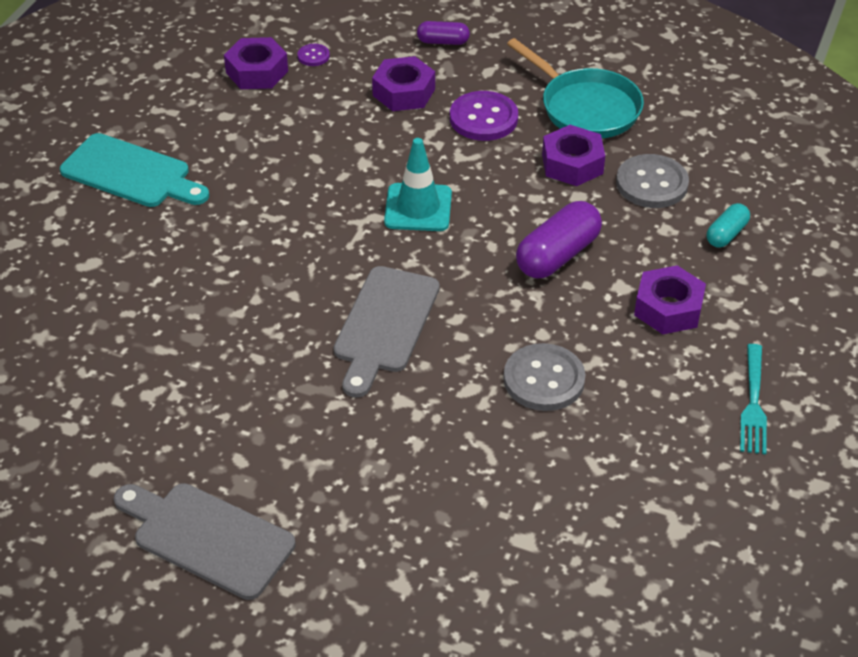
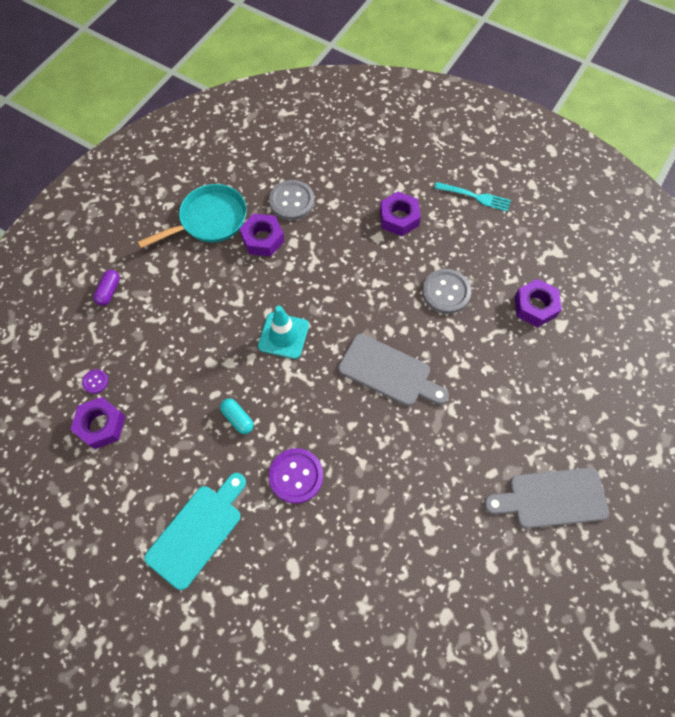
camera: 80 degrees left, 20 degrees up
grey cutting board [114,483,295,600] -> grey cutting board turned 45 degrees clockwise [484,468,609,529]
purple nut [372,56,435,111] -> purple nut moved to [514,279,562,327]
purple button [450,91,518,141] -> purple button moved to [269,448,323,504]
purple capsule [516,201,602,279] -> none
turquoise capsule [707,203,750,248] -> turquoise capsule moved to [220,398,254,434]

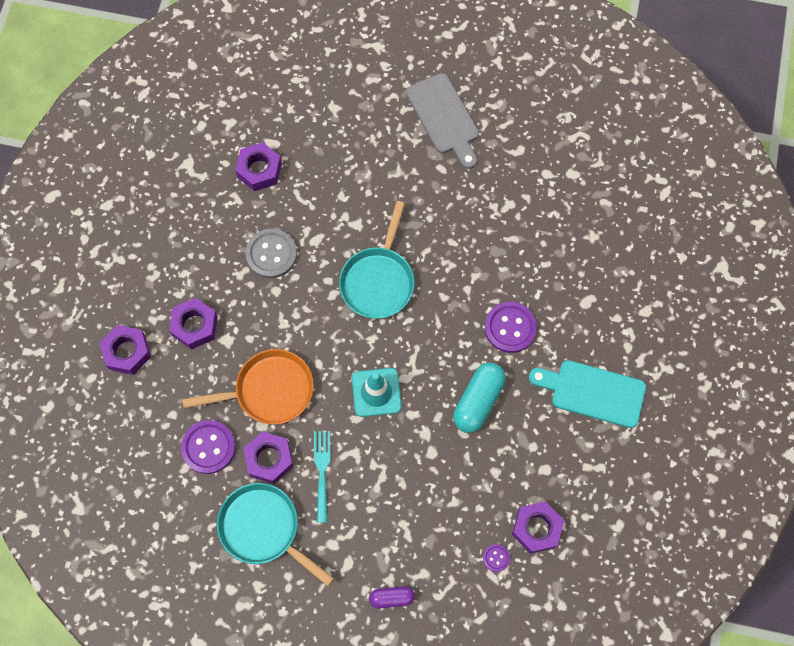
camera: 110 degrees left, 5 degrees up
turquoise capsule [220,398,254,434] -> turquoise capsule [453,362,505,433], size x1.76
grey button [269,180,314,220] -> purple button [181,420,236,474]
grey cutting board [338,334,449,406] -> turquoise pan [339,201,415,319]
turquoise fork [434,182,511,212] -> turquoise fork moved to [314,431,331,523]
none -> purple nut [100,325,151,375]
none -> orange pan [182,349,314,425]

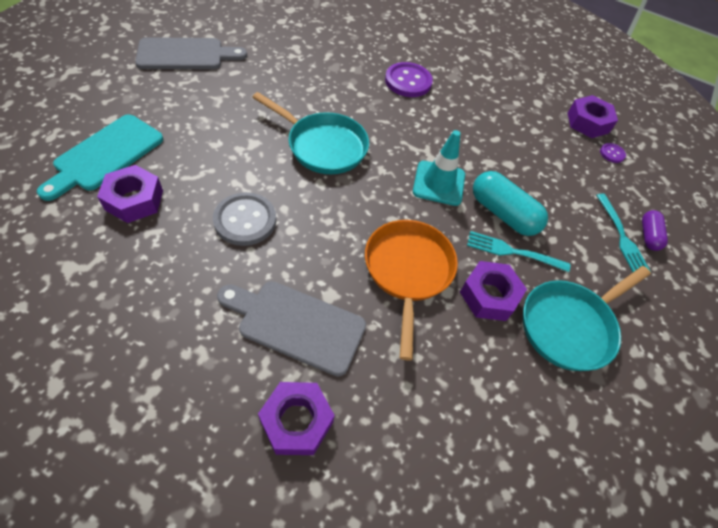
camera: 80 degrees left, 15 degrees down
purple nut [169,298,218,349] -> grey cutting board [217,281,366,376]
purple button [181,420,236,474] -> none
turquoise capsule [453,362,505,433] -> turquoise capsule moved to [473,171,548,236]
turquoise cutting board [529,360,646,428] -> turquoise cutting board moved to [37,114,163,201]
none -> turquoise fork [596,194,651,272]

